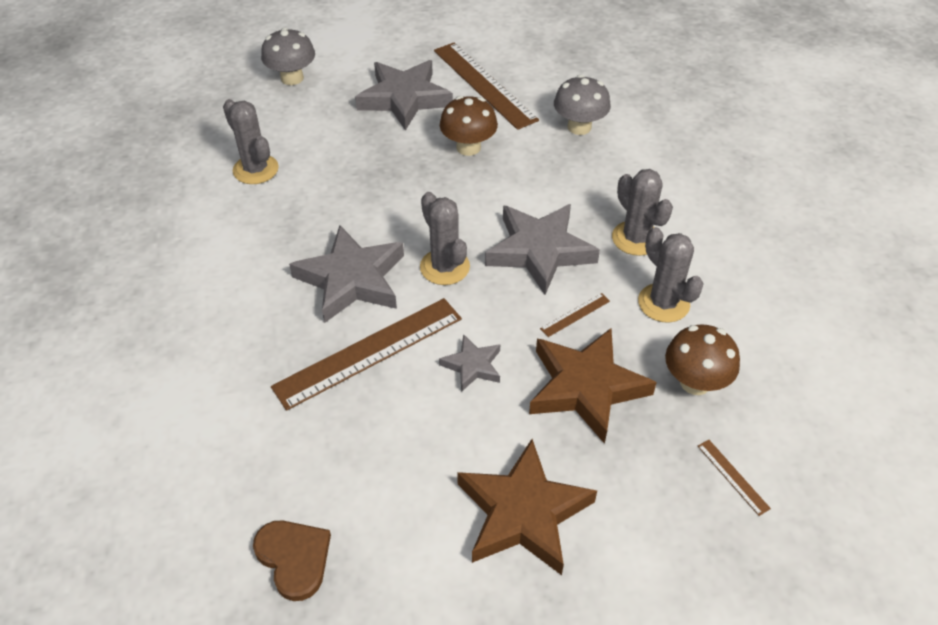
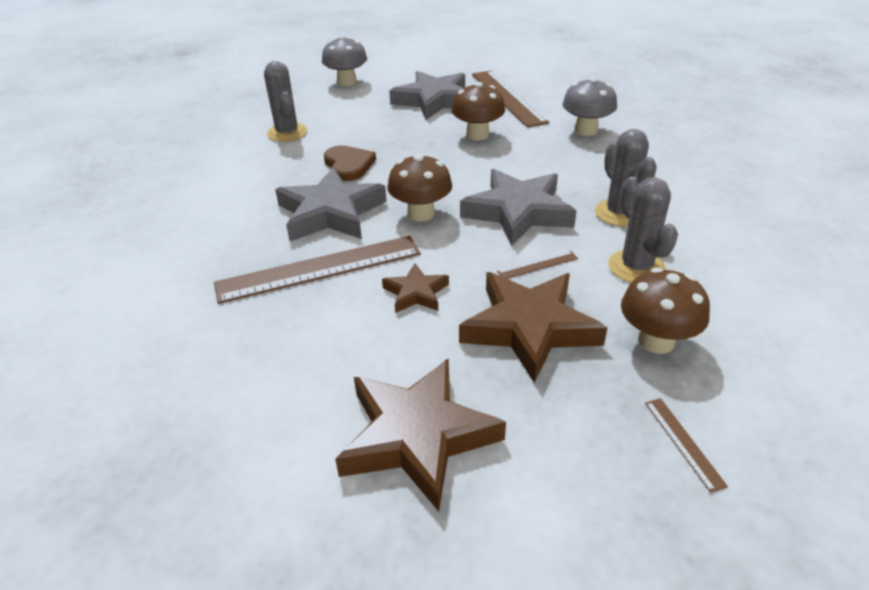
camera: 15 degrees right, 10 degrees down
brown heart [253,520,331,601] -> brown heart moved to [324,145,376,181]
grey cactus [420,192,470,285] -> brown mushroom [387,153,452,222]
grey star [439,334,500,392] -> brown star [382,263,449,313]

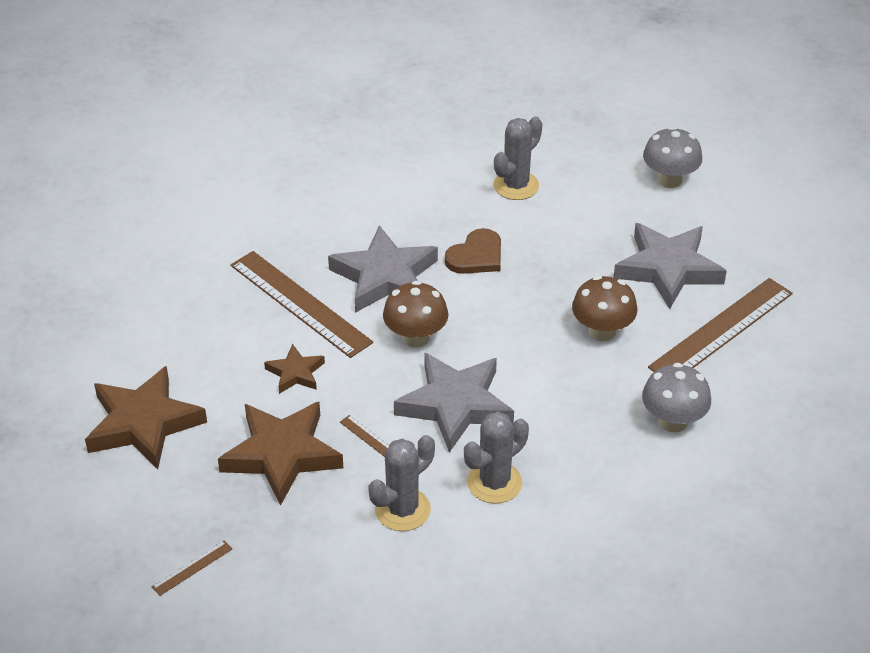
camera: 65 degrees right, 5 degrees up
brown mushroom [621,267,710,354] -> none

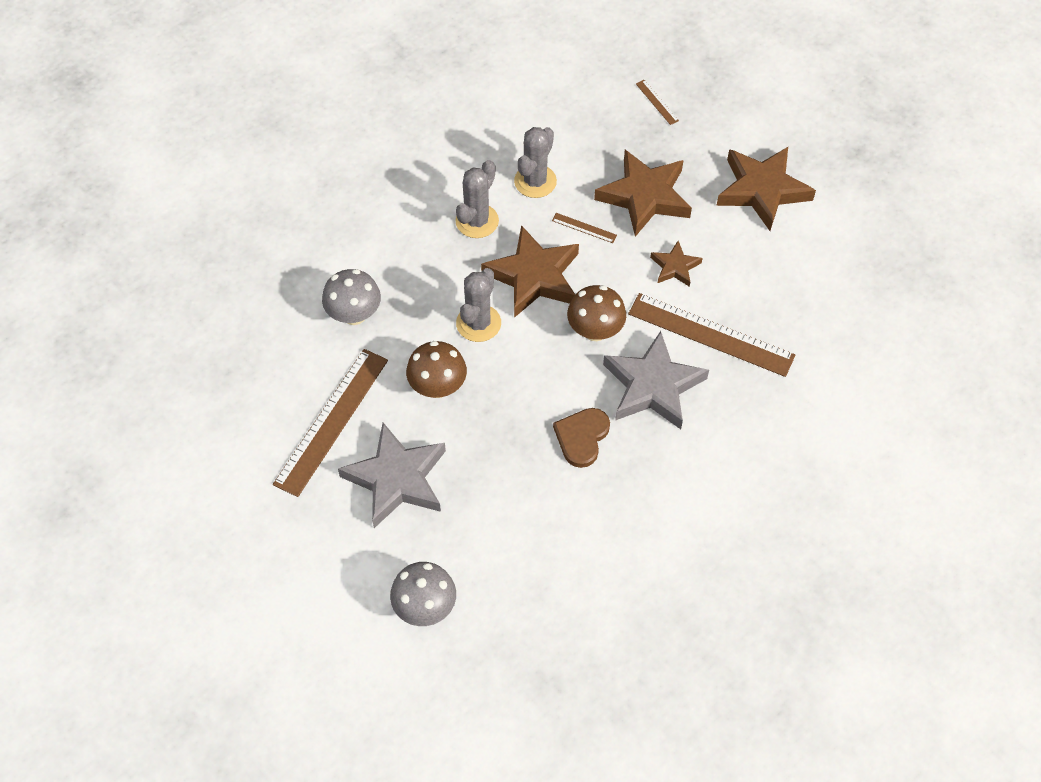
camera: 160 degrees right, 15 degrees up
brown ruler [152,540,232,596] -> brown ruler turned 60 degrees counterclockwise [636,80,679,125]
grey star [394,352,514,453] -> brown star [481,225,579,318]
grey cactus [493,117,542,200] -> grey cactus moved to [456,268,501,342]

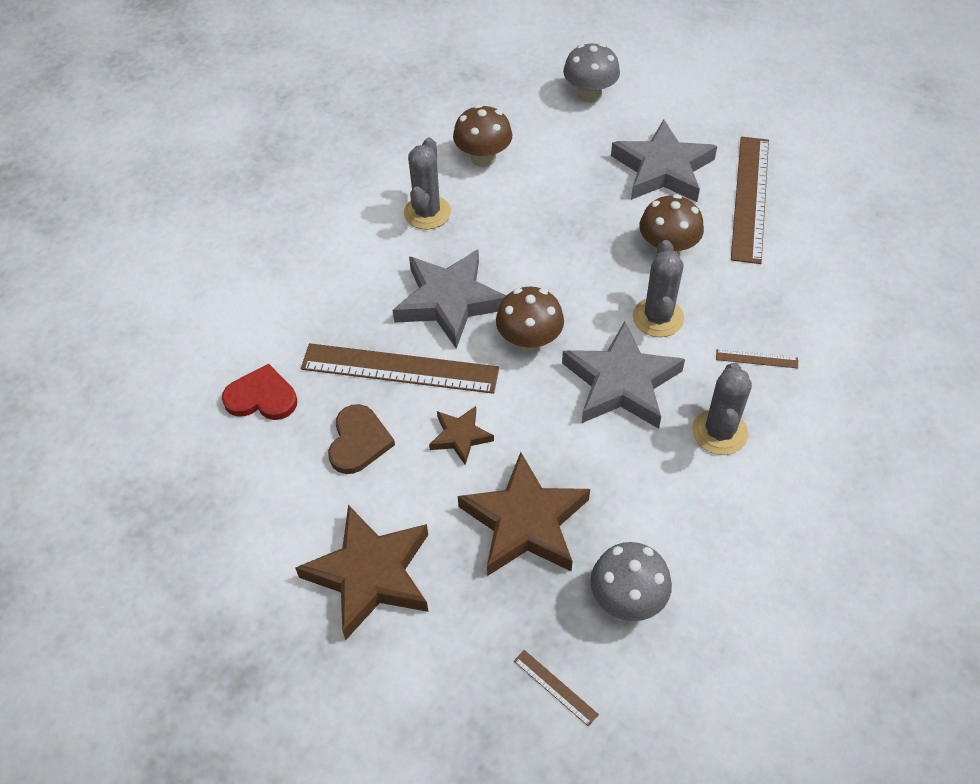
camera: 165 degrees right, 5 degrees down
grey mushroom [322,269,381,325] -> grey mushroom moved to [590,542,672,621]
brown star [481,225,579,318] -> grey star [562,321,685,429]
grey cactus [514,127,557,198] -> grey cactus moved to [404,138,451,229]
brown ruler [552,213,617,243] -> brown ruler moved to [716,349,798,368]
brown heart [553,408,610,468] -> brown heart moved to [328,404,395,474]
none -> red heart [222,364,297,420]
none -> brown mushroom [453,104,512,167]

